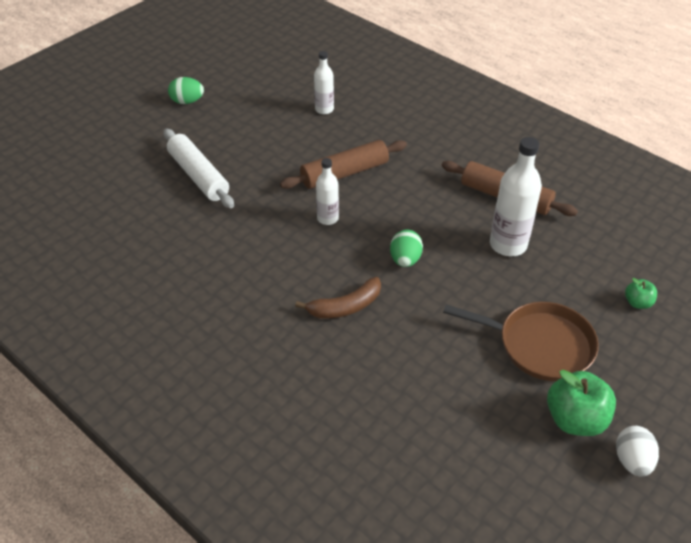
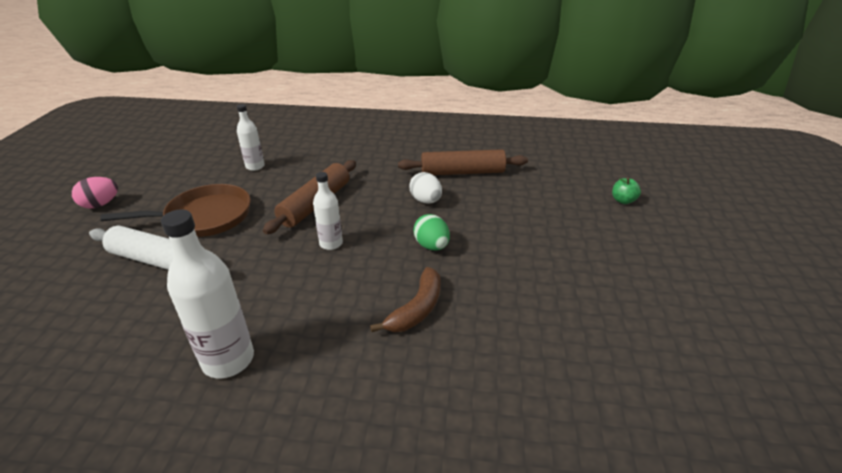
camera: 35 degrees left, 10 degrees down
green egg [168,77,204,104] -> pink egg [72,177,118,209]
brown pan [443,302,599,381] -> brown pan moved to [100,184,251,237]
white bottle [490,137,542,256] -> white bottle moved to [161,209,254,378]
green apple [547,370,616,436] -> none
white egg [616,426,659,477] -> white egg moved to [409,172,442,204]

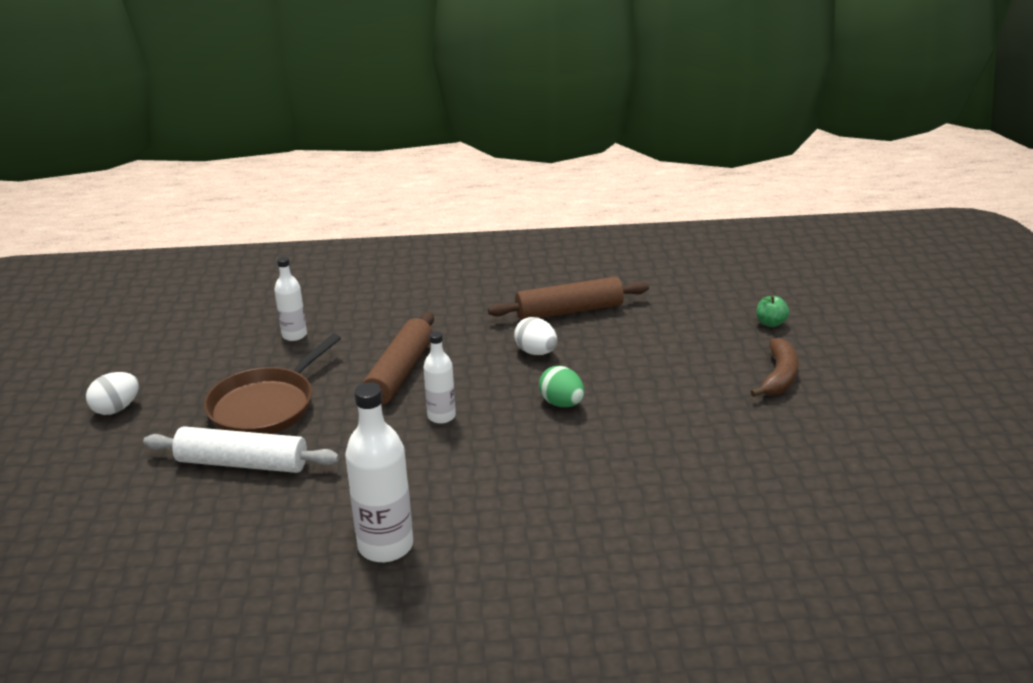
camera: 10 degrees left, 5 degrees down
pink egg [72,177,118,209] -> white egg [86,372,139,415]
brown pan [100,184,251,237] -> brown pan turned 150 degrees clockwise [204,334,341,434]
brown banana [370,267,441,332] -> brown banana moved to [751,338,799,397]

